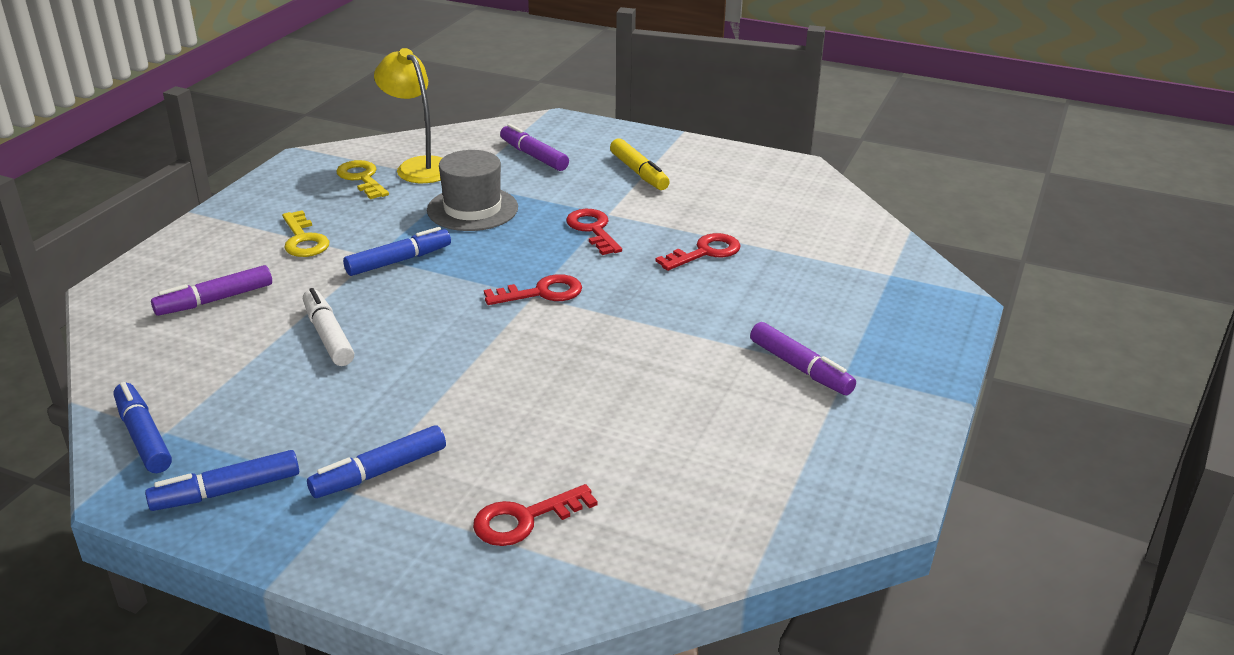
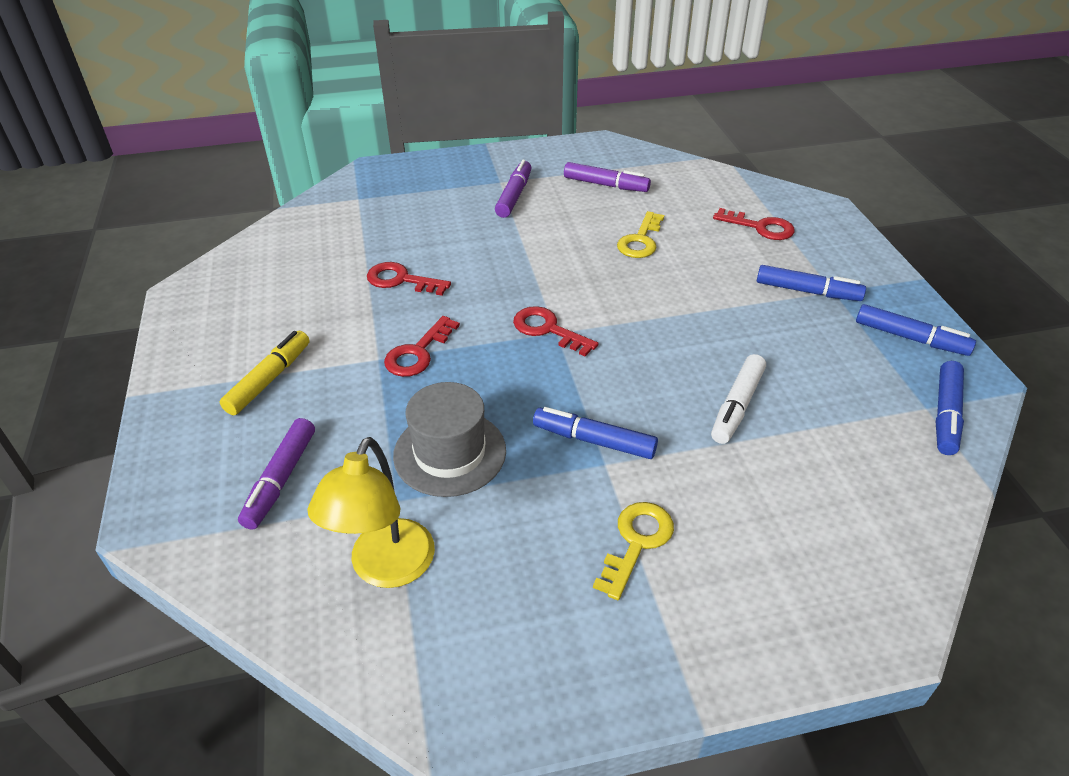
camera: 125 degrees left, 10 degrees up
purple marker [151,265,272,316] -> purple marker moved to [564,162,651,192]
yellow key [336,160,389,199] -> yellow key moved to [617,211,664,258]

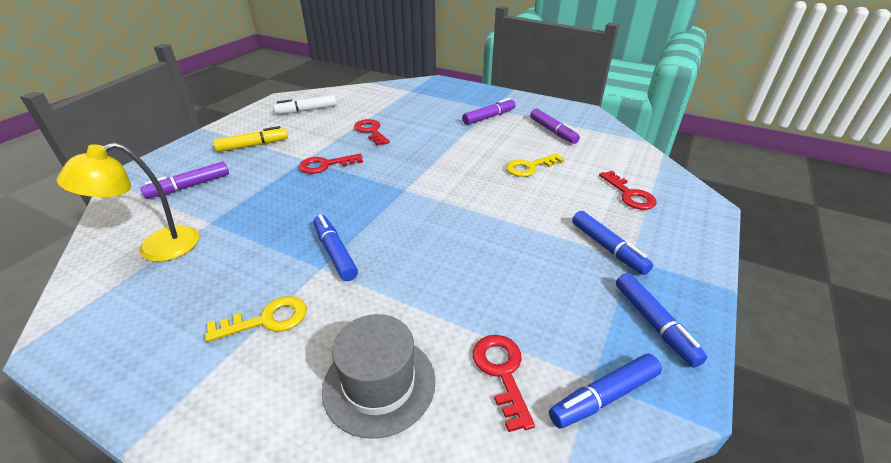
camera: 40 degrees right, 5 degrees down
grey hat [393,382,506,497] -> grey hat moved to [322,314,436,439]
red key [513,306,599,356] -> red key moved to [473,335,535,432]
white marker [711,354,766,444] -> white marker moved to [273,95,336,114]

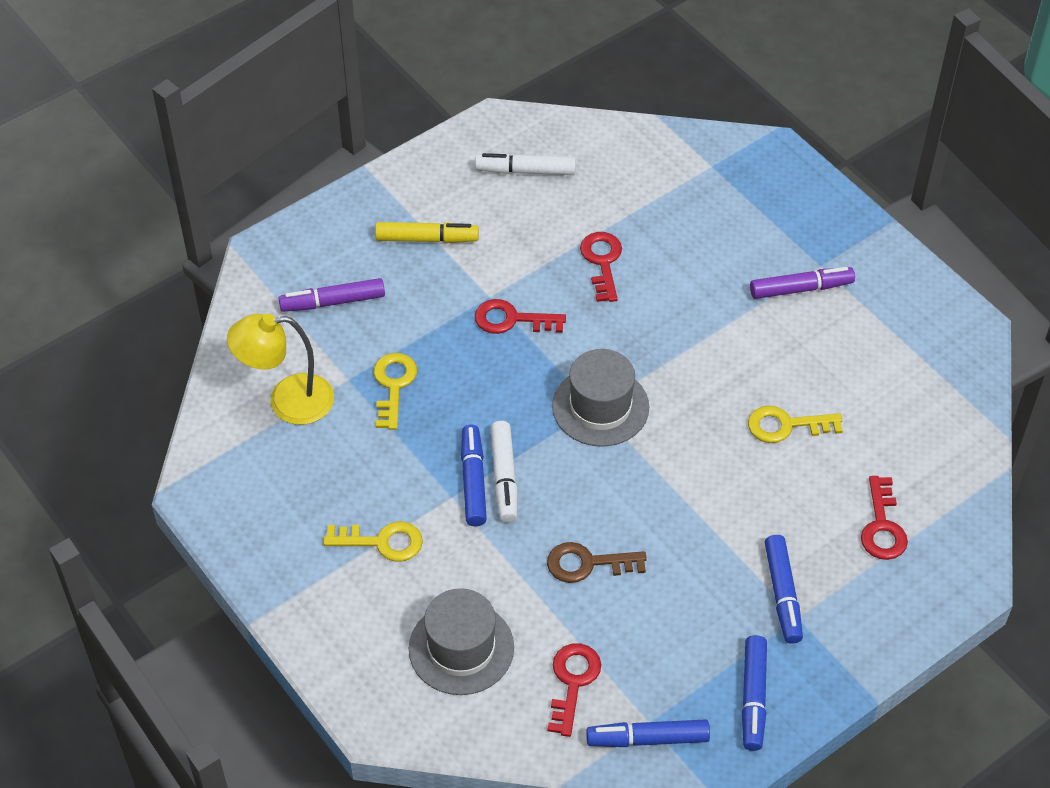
camera: 25 degrees right, 15 degrees up
purple marker [530,109,580,144] -> none
none -> yellow key [373,353,417,430]
none -> white marker [490,421,517,522]
none -> brown key [547,542,647,583]
none -> grey hat [552,349,649,447]

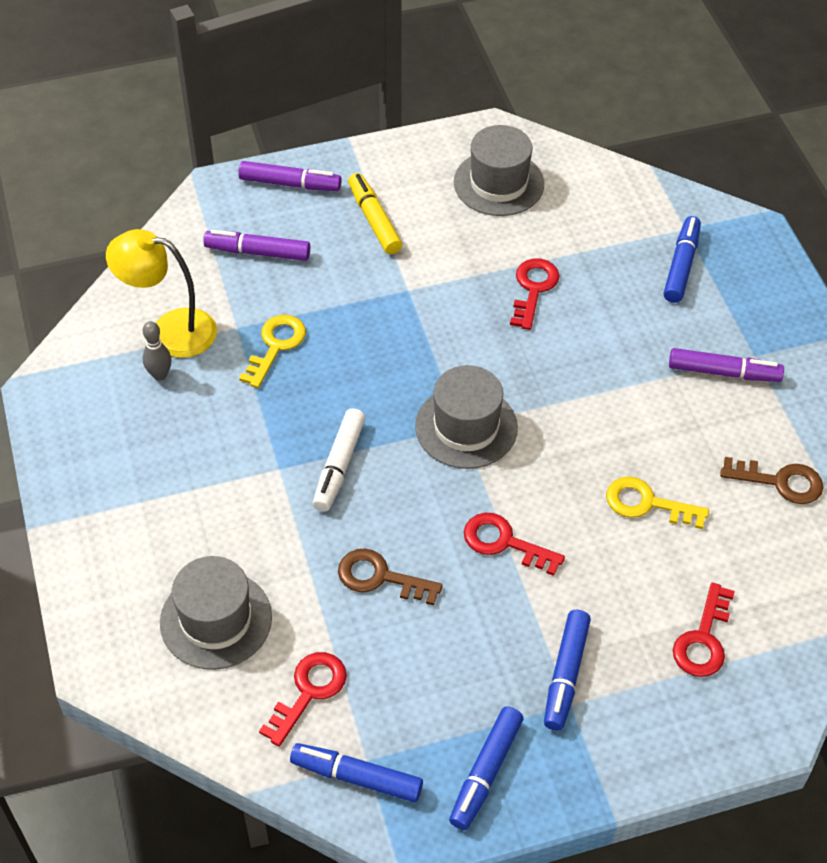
camera: 20 degrees right, 0 degrees up
yellow key [323,522,423,562] -> none
yellow marker [375,222,479,243] -> yellow marker turned 135 degrees counterclockwise [348,173,402,254]
blue marker [461,424,487,526] -> blue marker moved to [664,216,701,303]
white marker [475,153,576,175] -> grey hat [454,125,544,216]
red key [475,299,566,334] -> red key moved to [464,513,565,576]
none -> grey bowling pin [143,321,172,381]
none -> purple marker [238,161,342,191]
none -> brown key [720,457,823,504]

